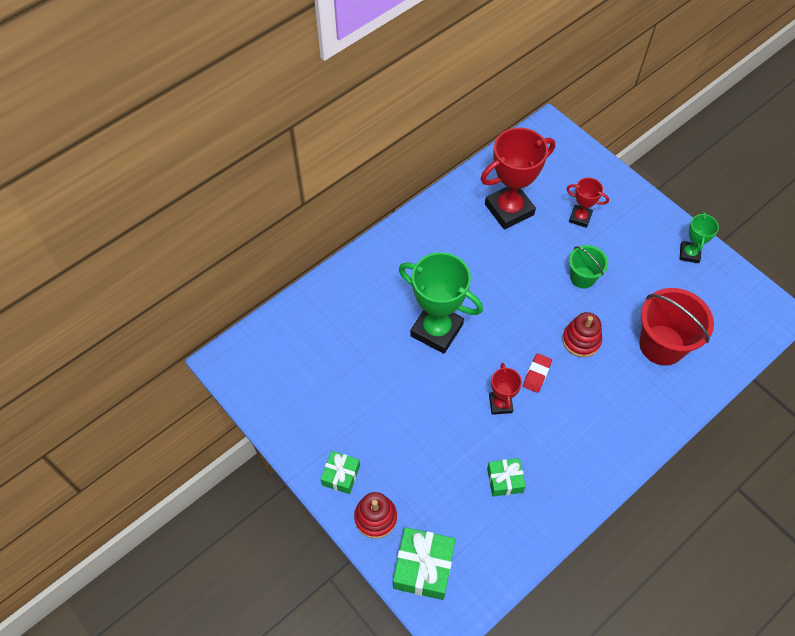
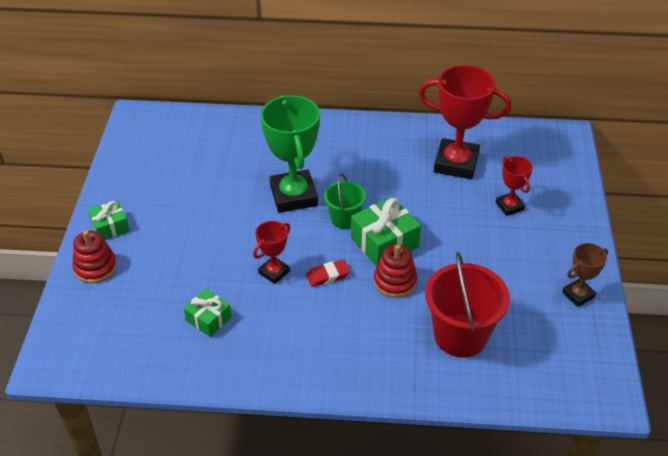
camera: 45 degrees right, 15 degrees down
green gift [393,527,456,600] -> green gift moved to [351,197,421,266]
green bucket [569,245,608,289] -> green bucket moved to [324,174,366,229]
green trophy [679,212,719,263] -> brown trophy [562,243,608,307]

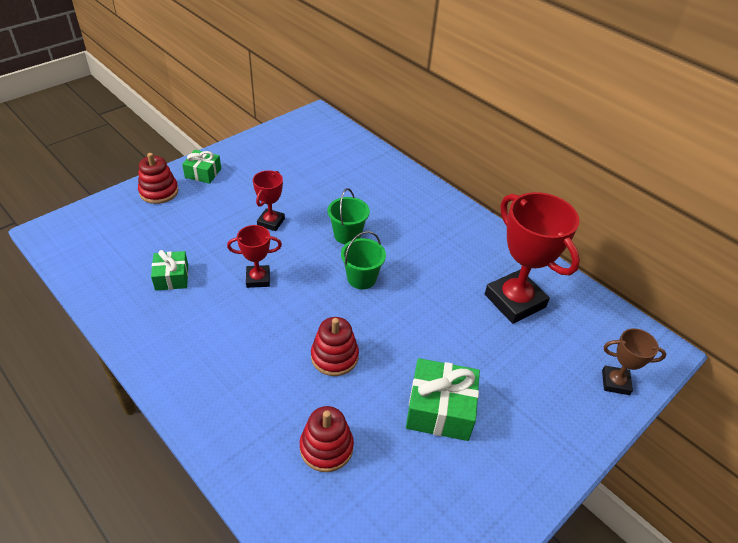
camera: 40 degrees right, 0 degrees up
green trophy [261,95,320,213] -> green bucket [328,188,370,244]
red eraser [306,260,350,287] -> none
green gift [351,197,421,266] -> green gift moved to [406,358,480,441]
red bucket [425,252,510,358] -> red stacking toy [300,406,354,472]
red trophy [496,156,533,216] -> red trophy moved to [253,170,285,231]
brown trophy [562,243,608,307] -> brown trophy moved to [602,328,667,395]

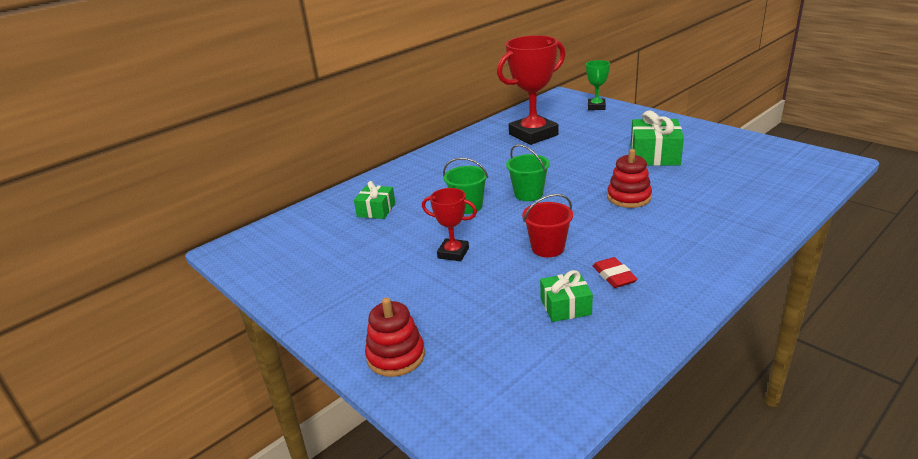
camera: 85 degrees left, 15 degrees down
green gift [182,150,221,184] -> green gift moved to [354,181,395,219]
red trophy [227,225,282,288] -> red bucket [522,194,573,257]
red stacking toy [300,406,354,472] -> none
brown trophy [602,328,667,395] -> green trophy [586,60,610,110]
none -> red eraser [593,257,638,288]

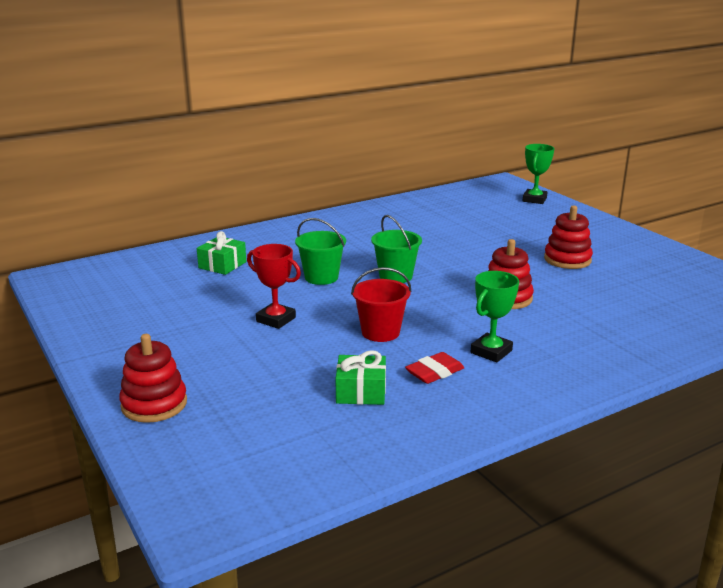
camera: 10 degrees right, 5 degrees down
red trophy [497,35,565,145] -> none
red eraser [593,257,638,288] -> red eraser turned 60 degrees clockwise [405,352,464,384]
green gift [631,111,684,166] -> red stacking toy [544,205,593,269]
none -> green trophy [471,271,519,363]

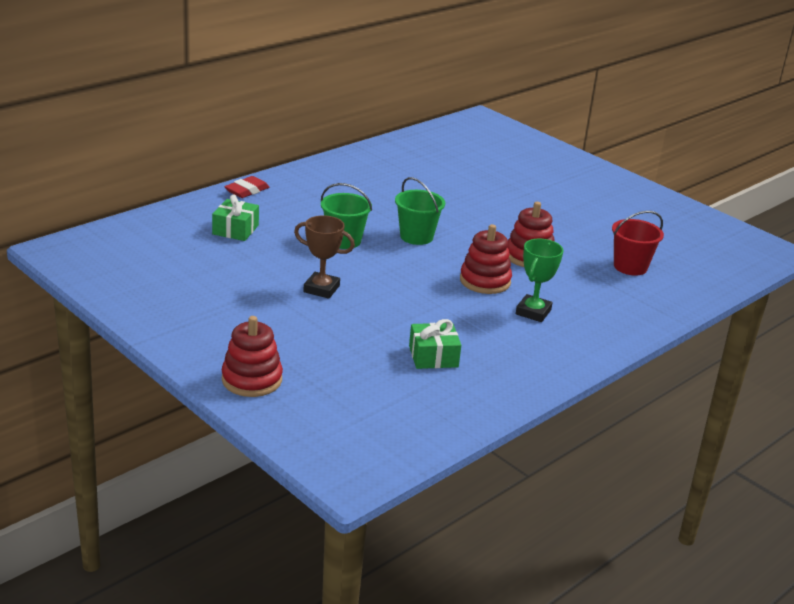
camera: 15 degrees left, 5 degrees up
red trophy [247,244,301,329] -> brown trophy [294,215,355,299]
red bucket [351,267,411,342] -> red bucket moved to [612,211,664,276]
red eraser [405,352,464,384] -> red eraser moved to [224,176,270,198]
green trophy [523,144,554,204] -> none
red stacking toy [544,205,593,269] -> red stacking toy moved to [460,224,512,294]

